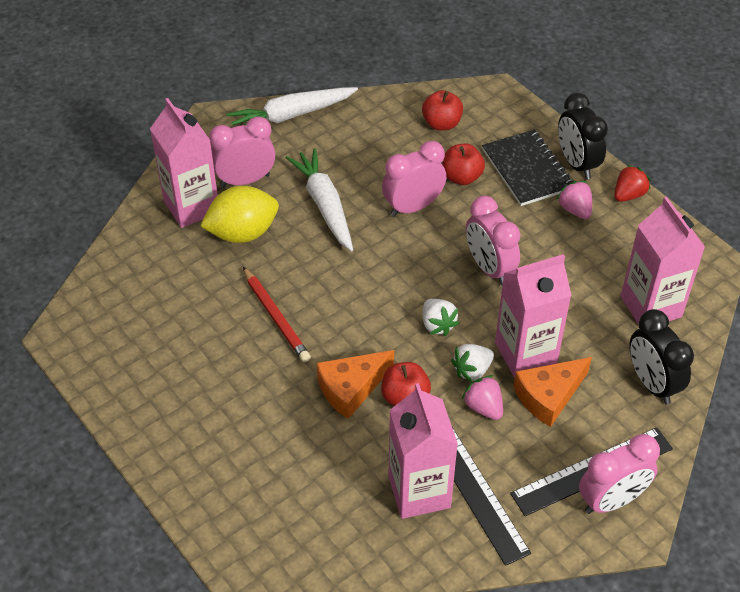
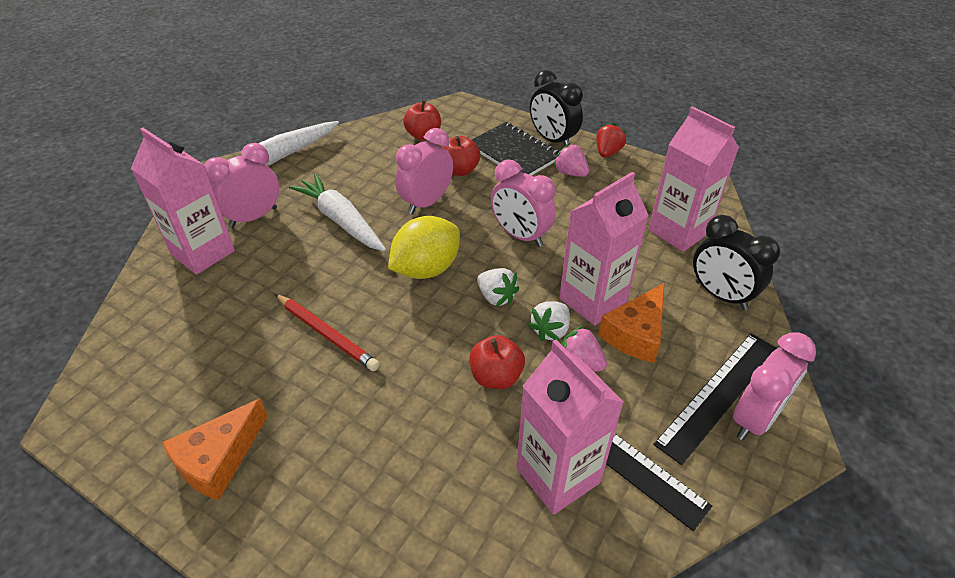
camera: 20 degrees left, 5 degrees down
yellow lemon [200,186,279,243] -> yellow lemon moved to [388,216,460,279]
orange cheese [316,350,394,419] -> orange cheese moved to [162,398,268,501]

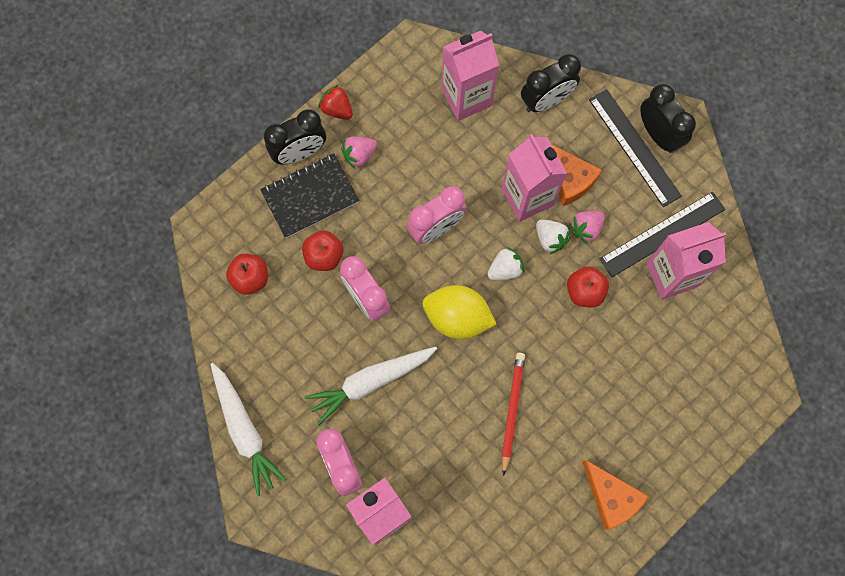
camera: 75 degrees left, 30 degrees up
red pencil [275,294,380,371] -> red pencil turned 45 degrees counterclockwise [502,353,525,476]
yellow lemon [388,216,460,279] -> yellow lemon turned 45 degrees counterclockwise [423,285,496,339]
pink clock [733,332,816,440] -> black clock [640,84,696,153]

